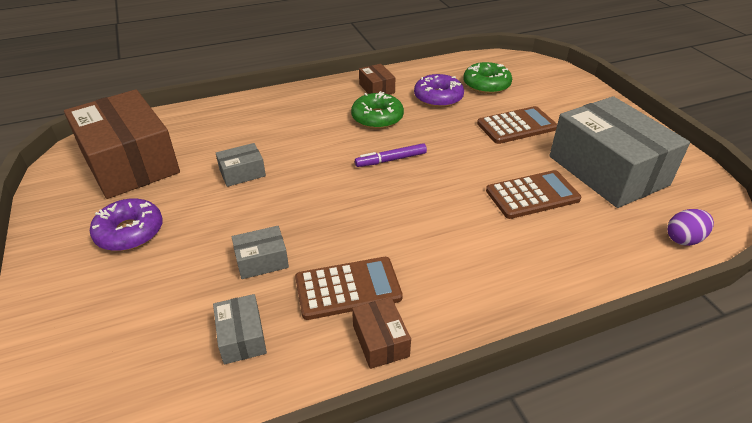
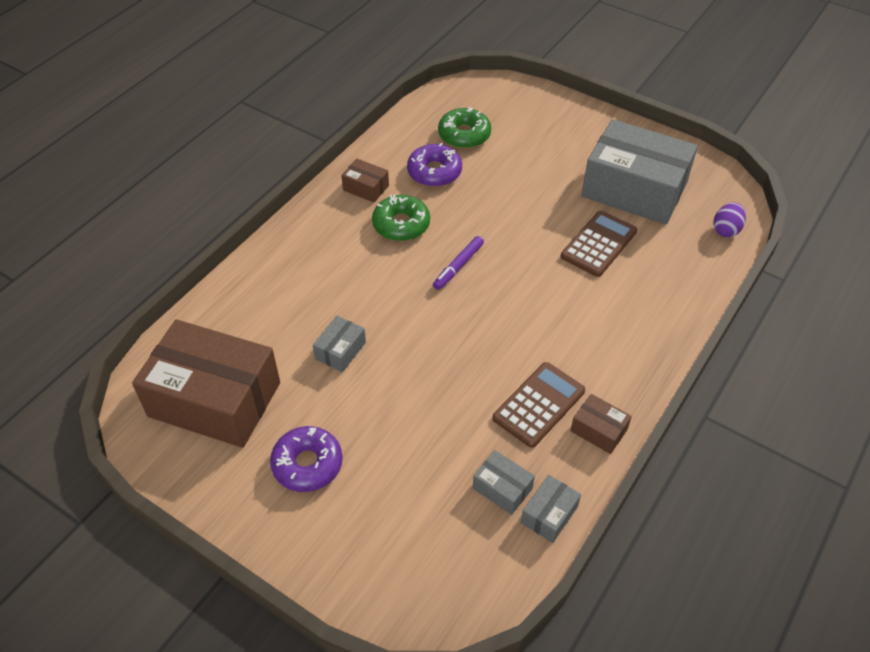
camera: 35 degrees left, 10 degrees up
grey box [232,226,289,279] -> grey box moved to [521,475,581,543]
brown calculator [477,106,557,144] -> none

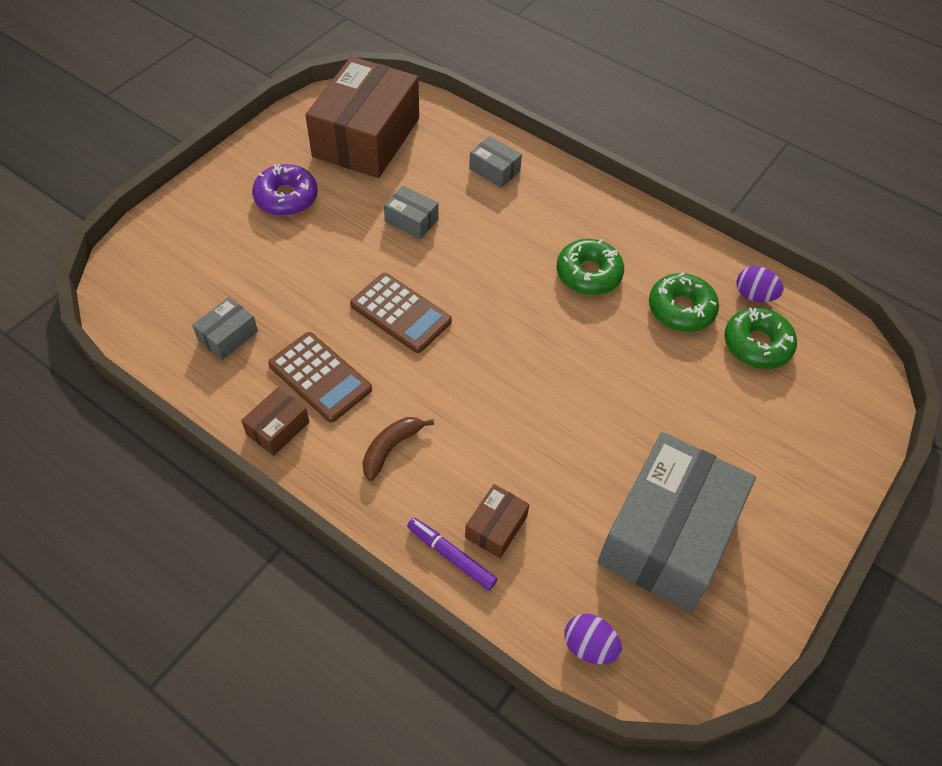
camera: 90 degrees right, 5 degrees up
brown box [341,158,389,202] -> brown box moved to [465,484,530,558]
purple donut [407,143,462,187] -> green donut [649,272,719,332]
purple marker [433,236,484,290] -> purple marker moved to [407,518,497,590]
grey box [521,475,581,543] -> grey box moved to [469,136,522,188]
brown calculator [561,210,637,277] -> brown calculator moved to [350,273,452,353]
none -> brown banana [362,417,434,481]
none -> purple egg [736,266,784,302]

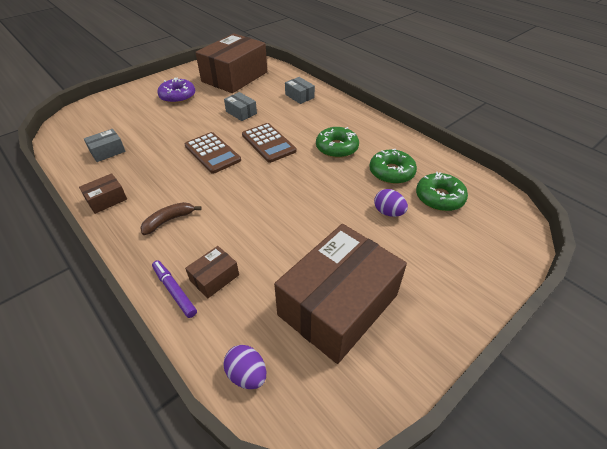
camera: 15 degrees right, 10 degrees down
brown calculator [268,332,372,422] -> brown calculator moved to [242,123,297,163]
grey box [598,432,756,612] -> brown box [274,224,407,364]
purple egg [736,266,784,302] -> purple egg moved to [374,189,408,217]

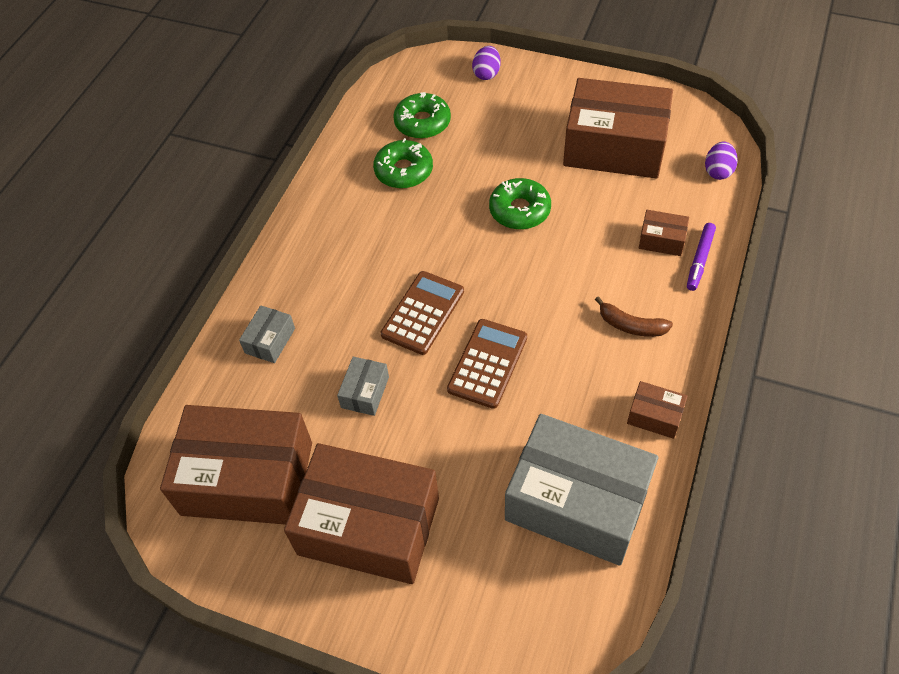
camera: 115 degrees left, 10 degrees up
grey box [84,129,126,162] -> grey box [505,414,658,566], size x2.38
purple donut [157,78,195,103] -> brown box [284,443,439,584]
green donut [316,127,359,158] -> green donut moved to [489,178,551,229]
purple egg [374,189,408,217] -> purple egg moved to [472,46,501,80]

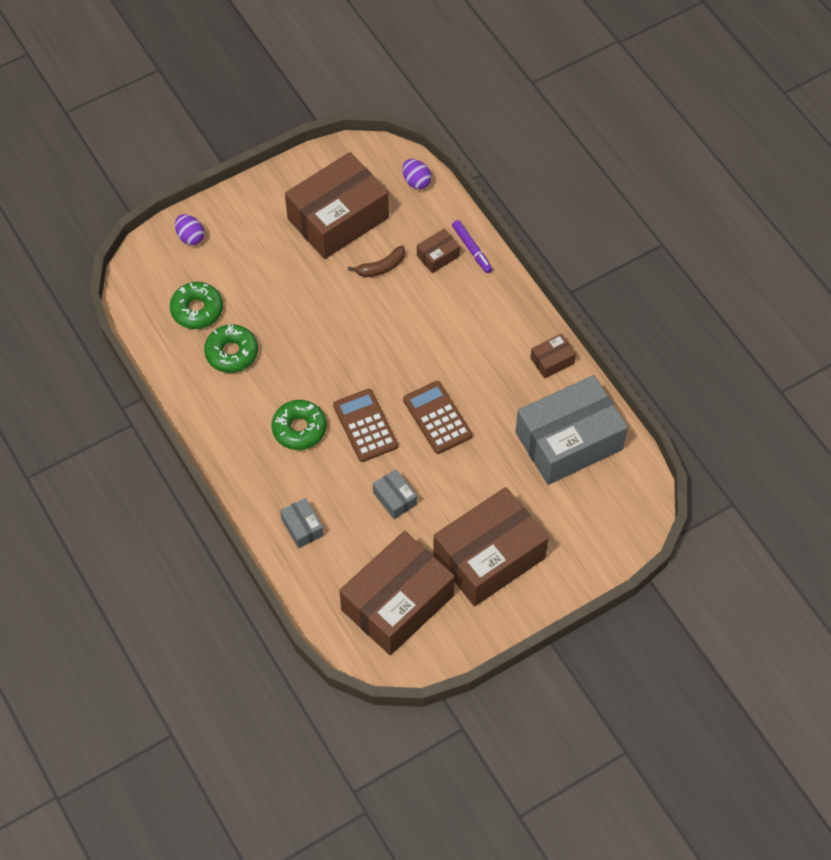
camera: 55 degrees left, 5 degrees up
green donut [489,178,551,229] -> green donut moved to [271,400,327,450]
brown banana [595,296,673,337] -> brown banana moved to [348,245,405,277]

